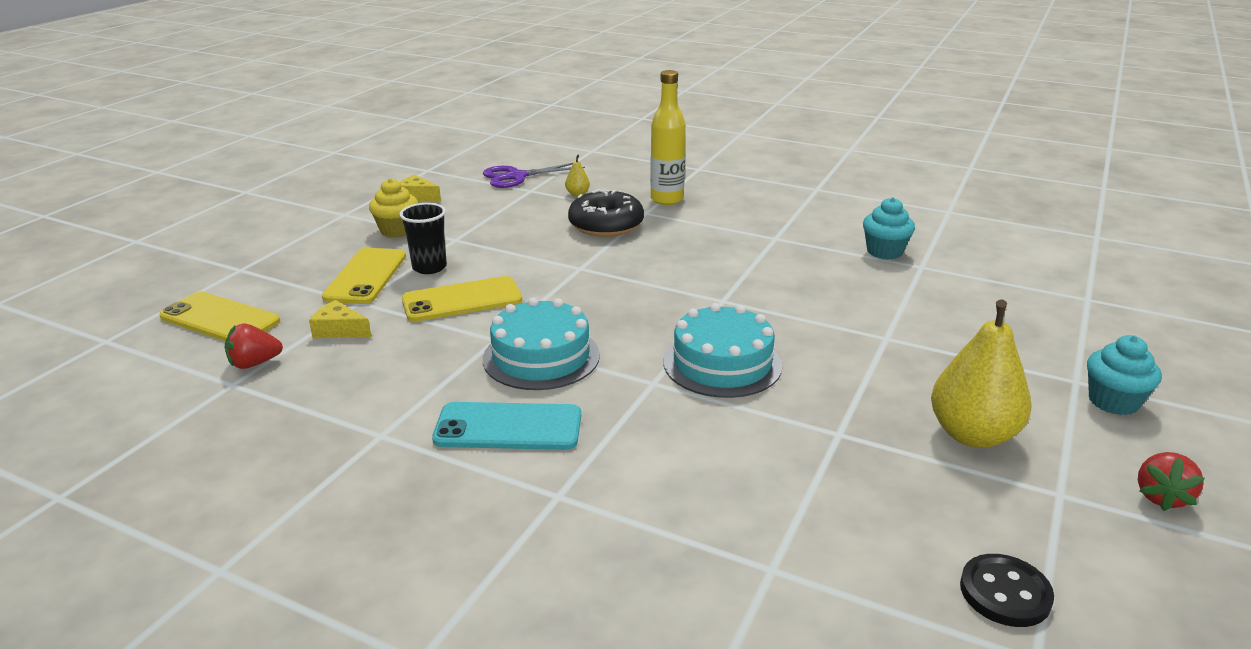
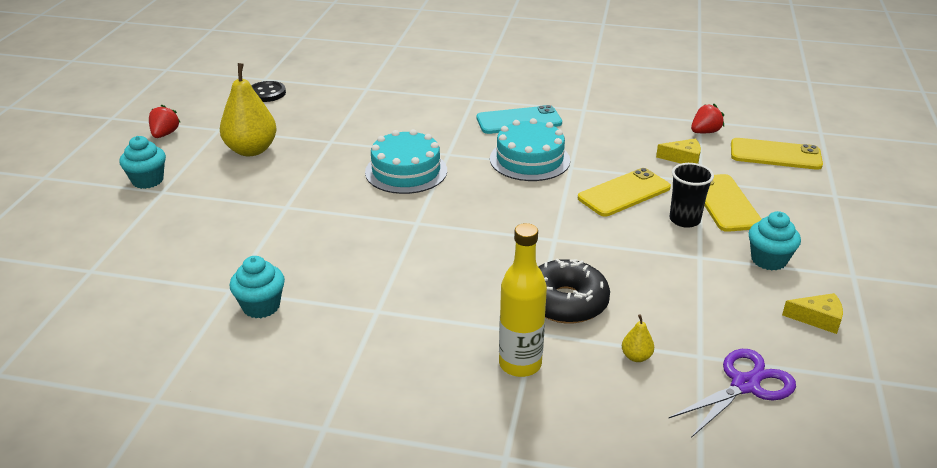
camera: 165 degrees right, 5 degrees up
yellow cupcake [369,178,418,238] -> turquoise cupcake [748,211,801,270]

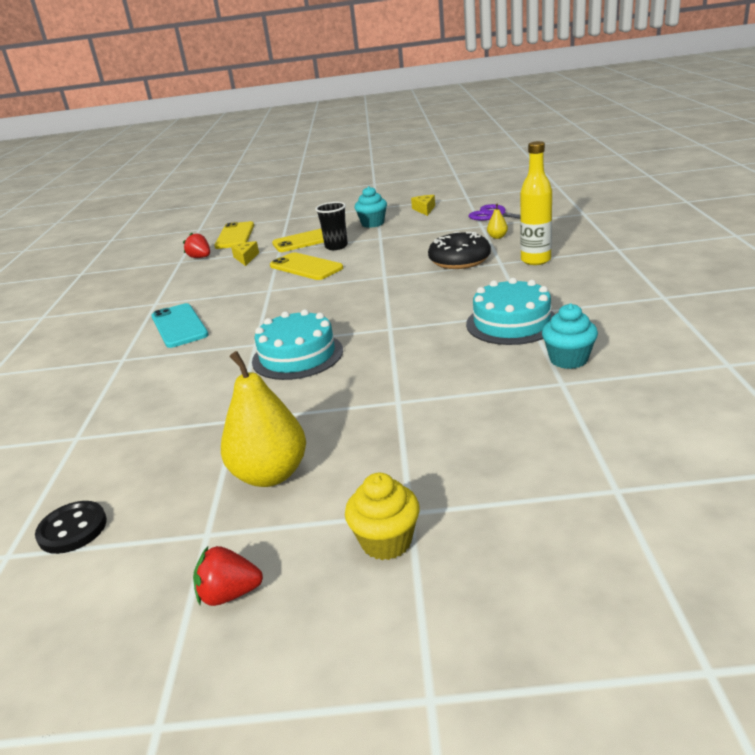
camera: 100 degrees left, 5 degrees down
turquoise cupcake [119,136,166,189] -> yellow cupcake [345,473,420,560]
turquoise cake [490,118,570,181] -> turquoise cake moved to [466,278,555,345]

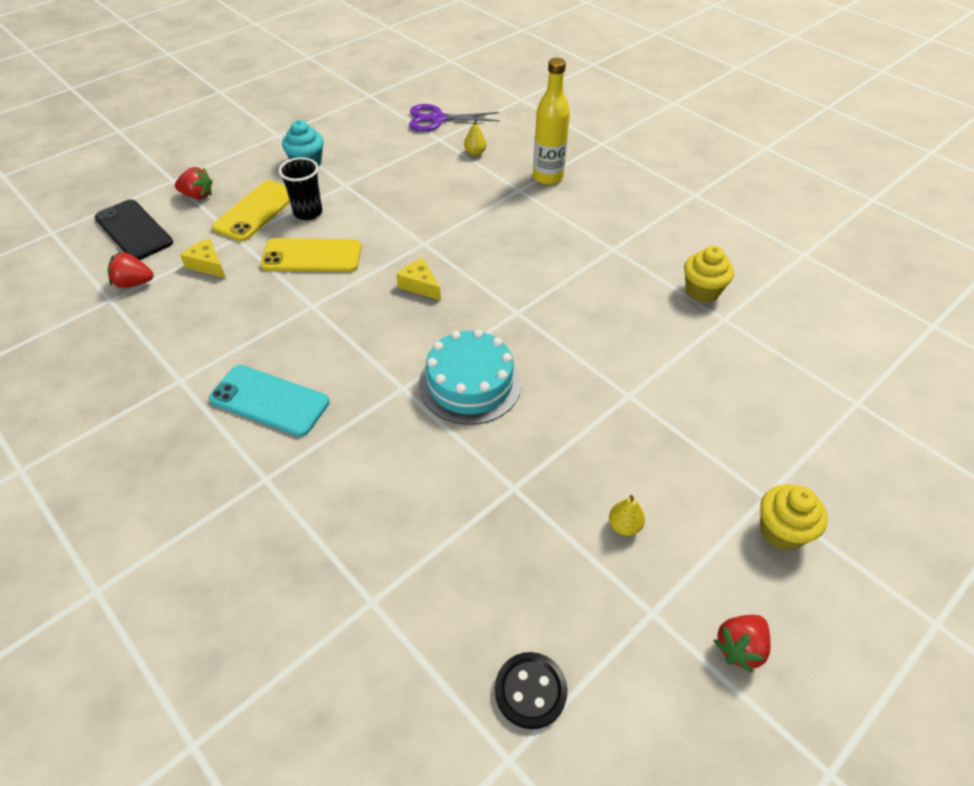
camera: 45 degrees left, 20 degrees up
yellow phone [214,221,254,249] -> black phone [95,199,173,260]
yellow pear [221,351,306,487] -> yellow pear [609,495,645,536], size x0.43
yellow cheese [411,195,435,216] -> yellow cheese moved to [396,258,441,300]
black donut [428,231,491,269] -> none
turquoise cake [466,278,555,345] -> none
turquoise cupcake [542,303,598,369] -> yellow cupcake [684,246,734,303]
none -> red strawberry [175,167,212,200]

